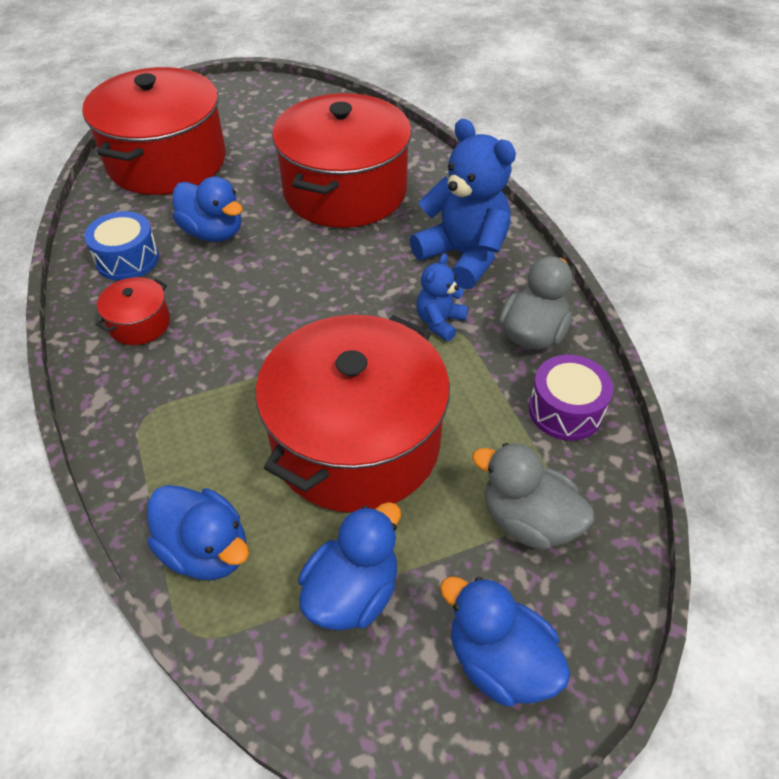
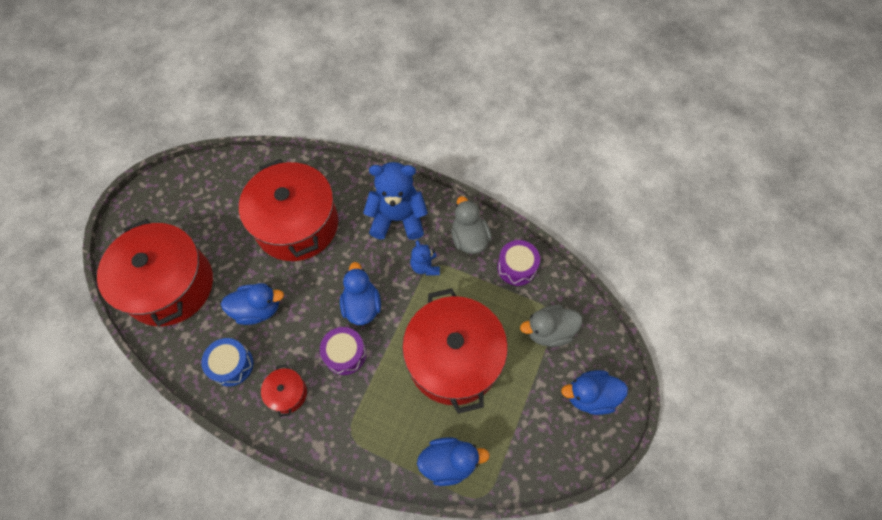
camera: 45 degrees left, 15 degrees up
blue duck [298,502,401,631] -> blue duck moved to [340,262,381,325]
none -> purple drum [320,327,366,375]

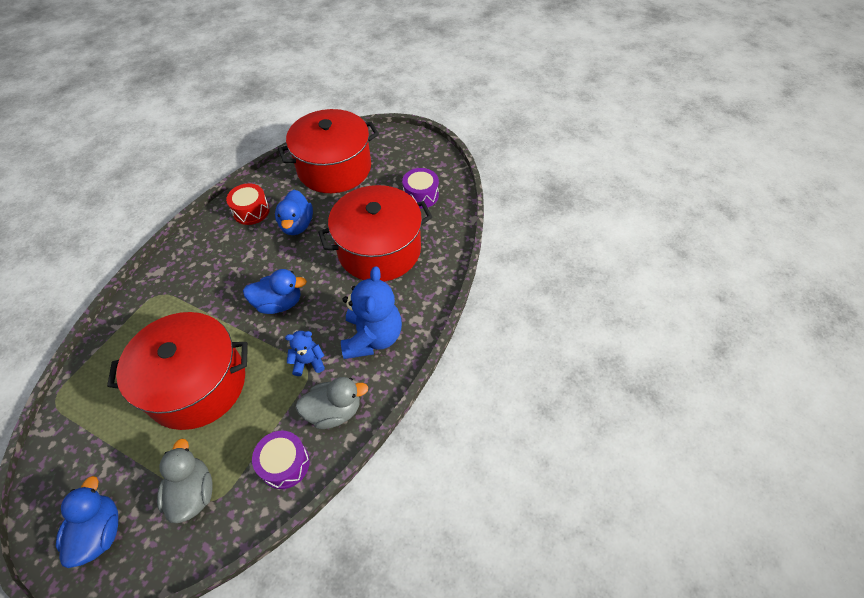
camera: 95 degrees right, 10 degrees down
blue drum [201,338,254,387] -> red drum [226,183,270,225]
red pot [261,364,307,417] -> none
purple drum [320,327,366,375] -> purple drum moved to [402,168,439,209]
blue duck [417,437,490,486] -> none

